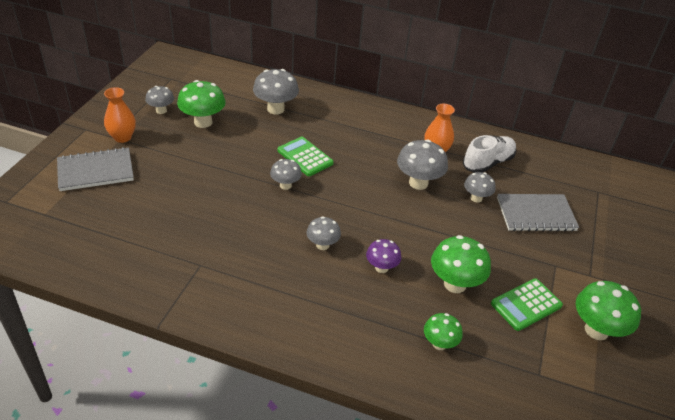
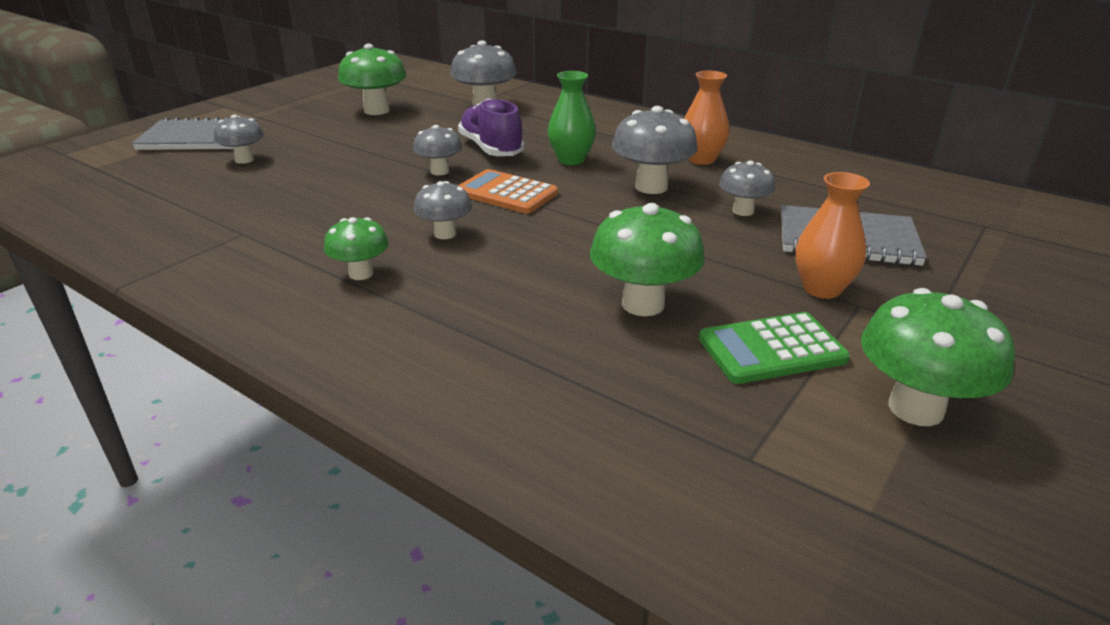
camera: 20 degrees right, 10 degrees down
orange vase [104,87,136,143] -> orange vase moved to [795,172,870,299]
grey mushroom [145,86,174,114] -> grey mushroom moved to [214,115,264,164]
green calculator [278,137,334,176] -> purple shoe [458,98,525,156]
purple mushroom [366,239,401,273] -> none
green mushroom [424,313,463,350] -> green mushroom moved to [324,217,389,280]
white shoe [463,135,516,173] -> none
none -> orange calculator [458,169,558,214]
none -> green vase [548,71,596,165]

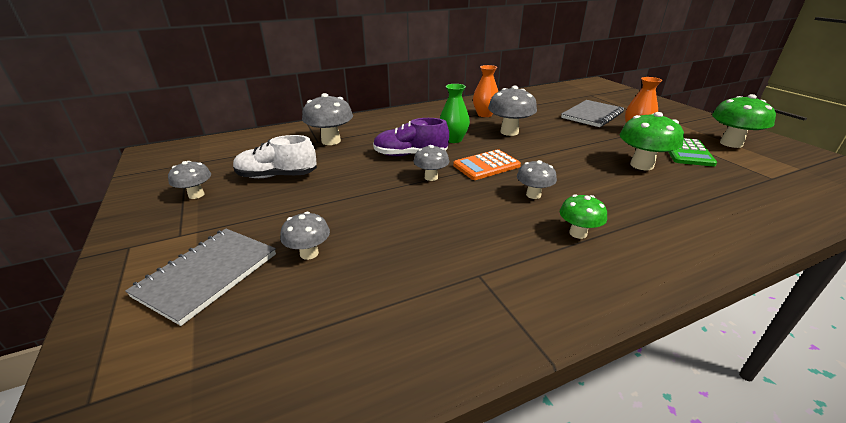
camera: 60 degrees left, 0 degrees up
green mushroom [338,44,406,115] -> white shoe [233,135,317,178]
grey mushroom [719,161,775,216] -> grey mushroom moved to [168,161,211,199]

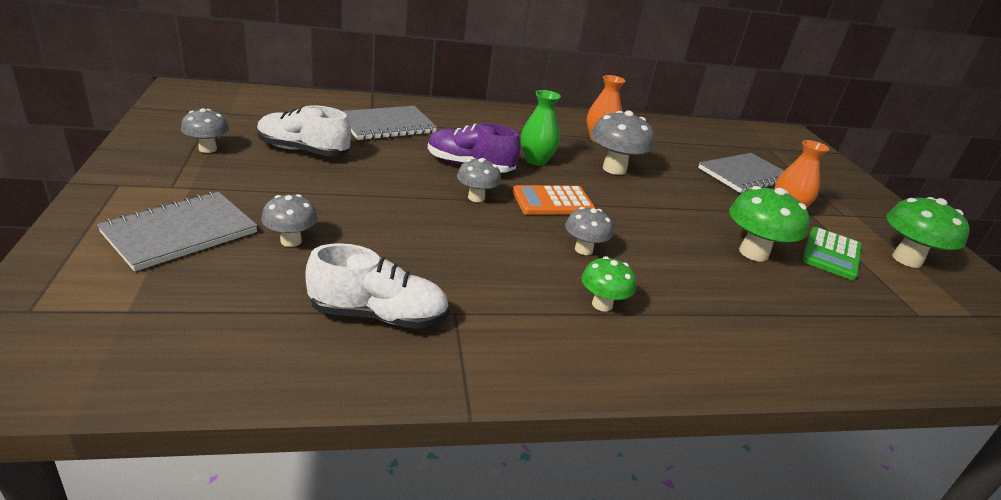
camera: 10 degrees right, 0 degrees up
grey mushroom [302,93,353,145] -> grey notebook [343,106,437,140]
none -> white shoe [305,243,449,329]

